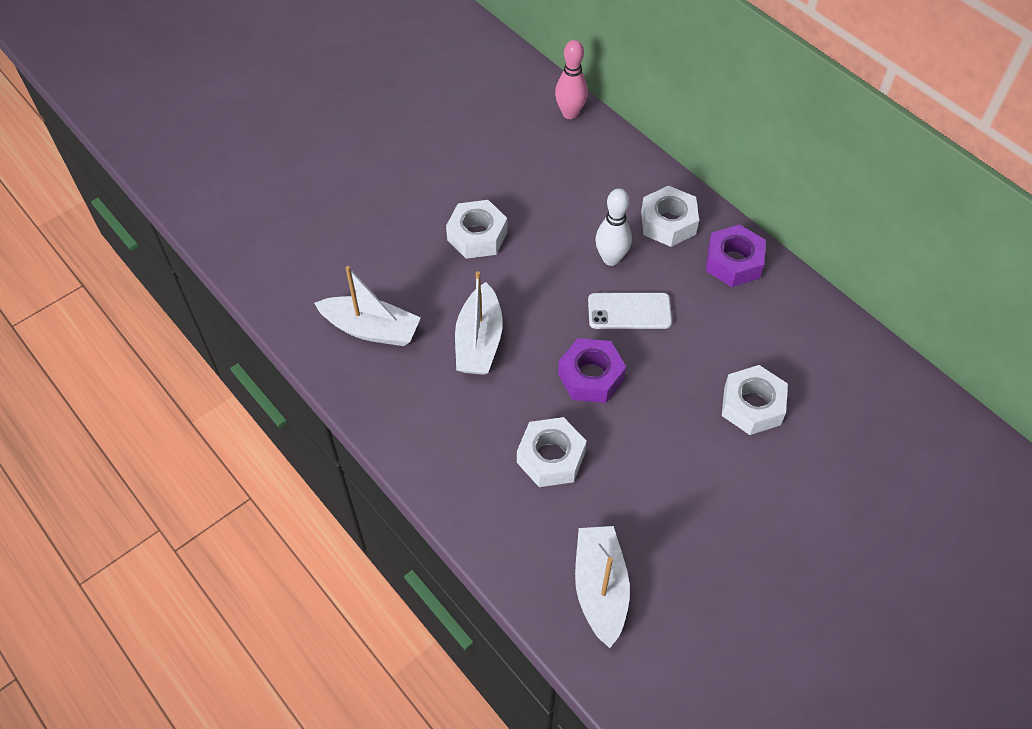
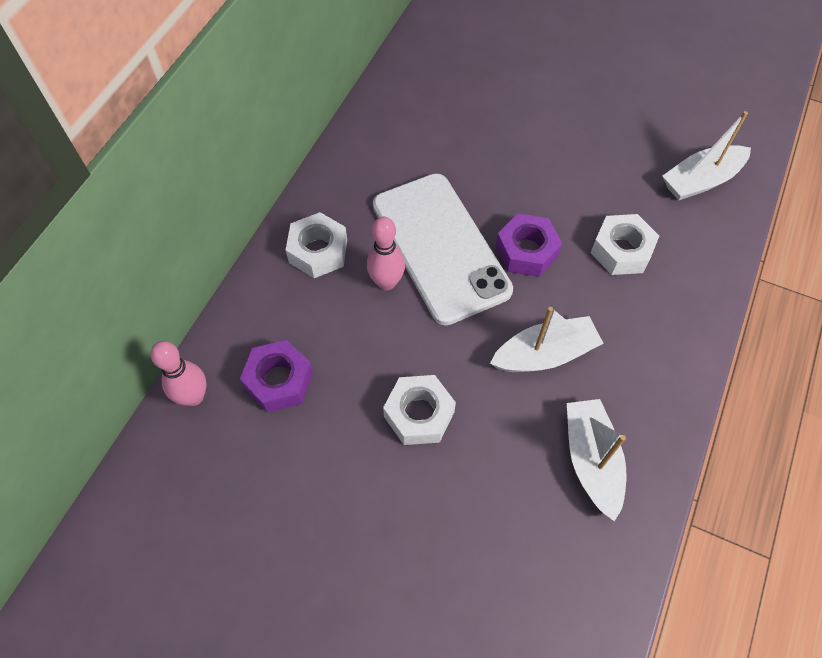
camera: 115 degrees left, 5 degrees up
white phone [588,293,672,329] -> white phone [373,173,513,325], size x2.05
white bowling pin [595,188,632,266] -> pink bowling pin [367,217,405,290]
purple nut [706,224,766,287] -> purple nut moved to [240,340,313,412]
white nut [722,365,788,435] -> none

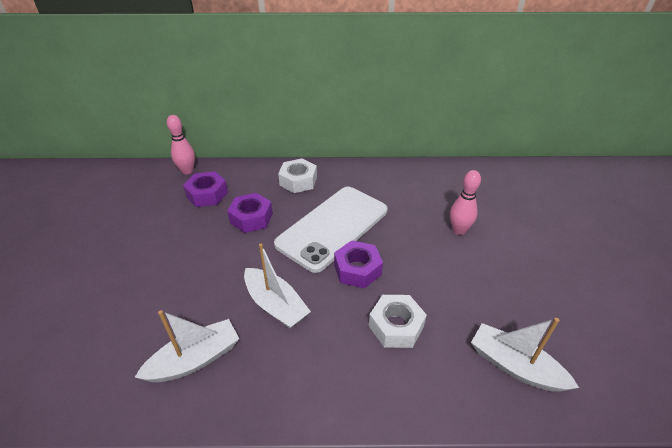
camera: 65 degrees right, 20 degrees down
pink bowling pin [367,217,405,290] -> pink bowling pin moved to [450,170,481,235]
white nut [383,375,456,445] -> none
none -> purple nut [227,193,273,233]

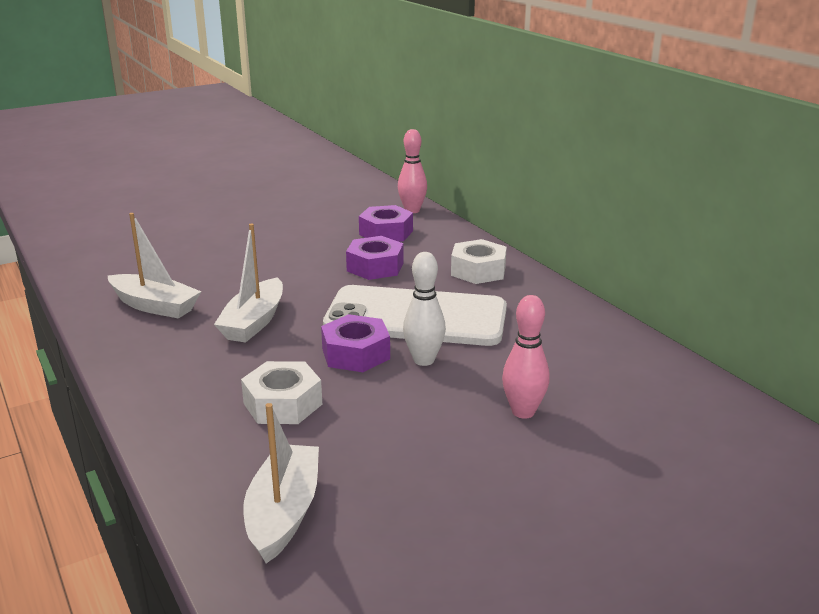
camera: 60 degrees right, 15 degrees down
none -> white bowling pin [403,252,446,366]

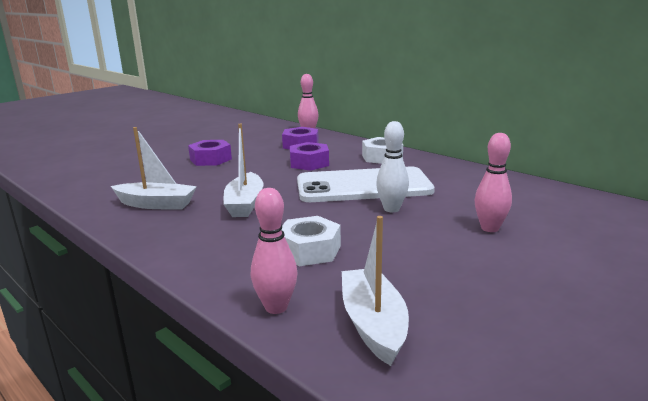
camera: 15 degrees left, 5 degrees down
purple nut [321,314,390,372] -> purple nut moved to [188,140,232,166]
none -> pink bowling pin [251,188,297,314]

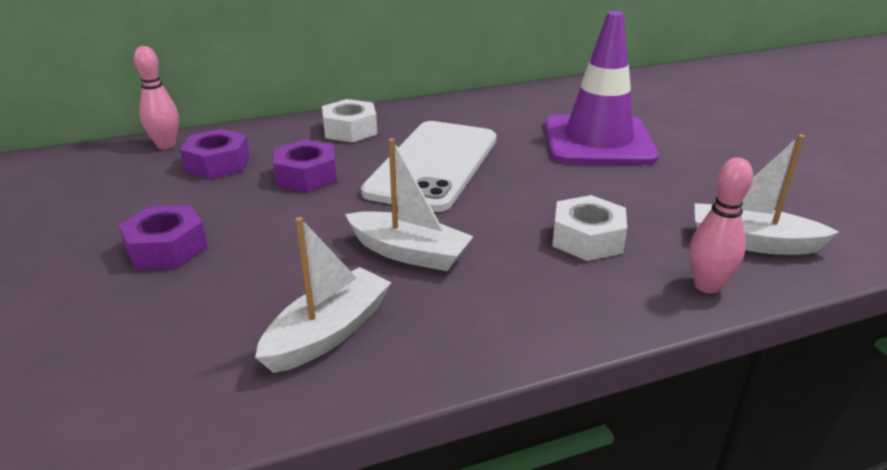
camera: 65 degrees left, 10 degrees up
white bowling pin [376,121,409,212] -> none
pink bowling pin [475,133,512,232] -> purple traffic cone [545,11,659,165]

